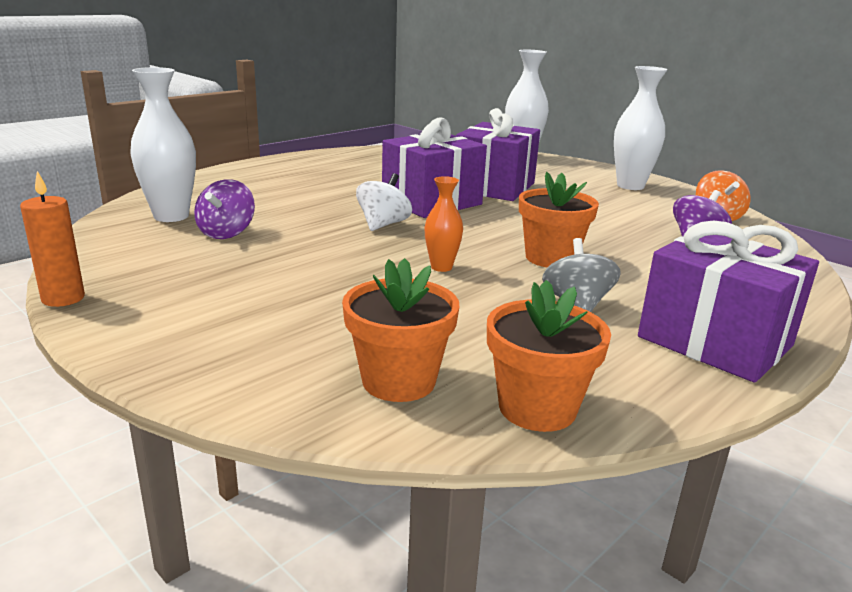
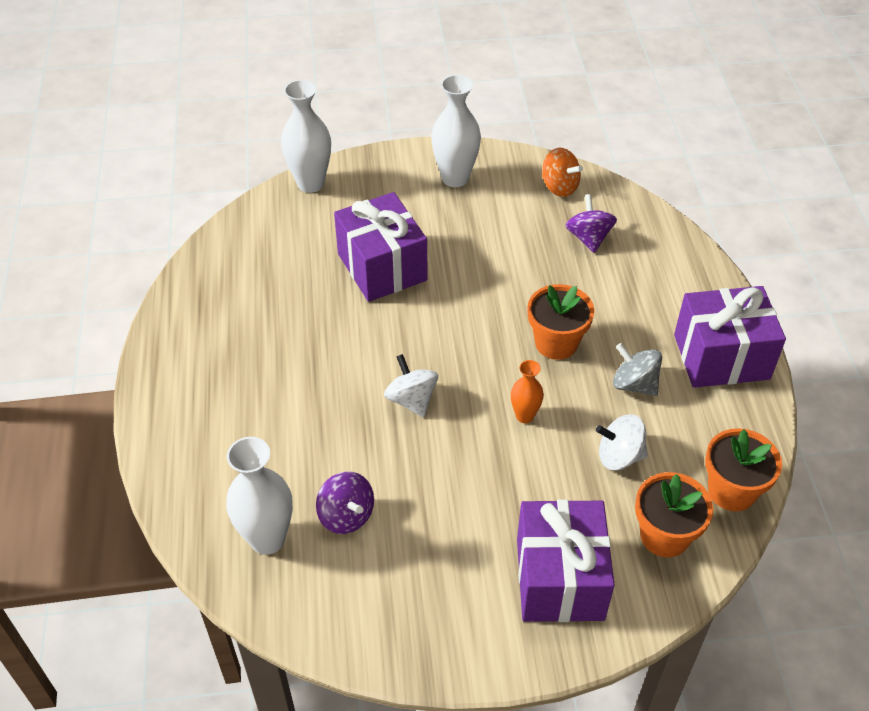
camera: 50 degrees left, 25 degrees up
orange candle [20,171,85,307] -> none
purple gift [382,117,487,218] -> purple gift moved to [517,499,614,622]
none -> white spinning top [596,414,648,470]

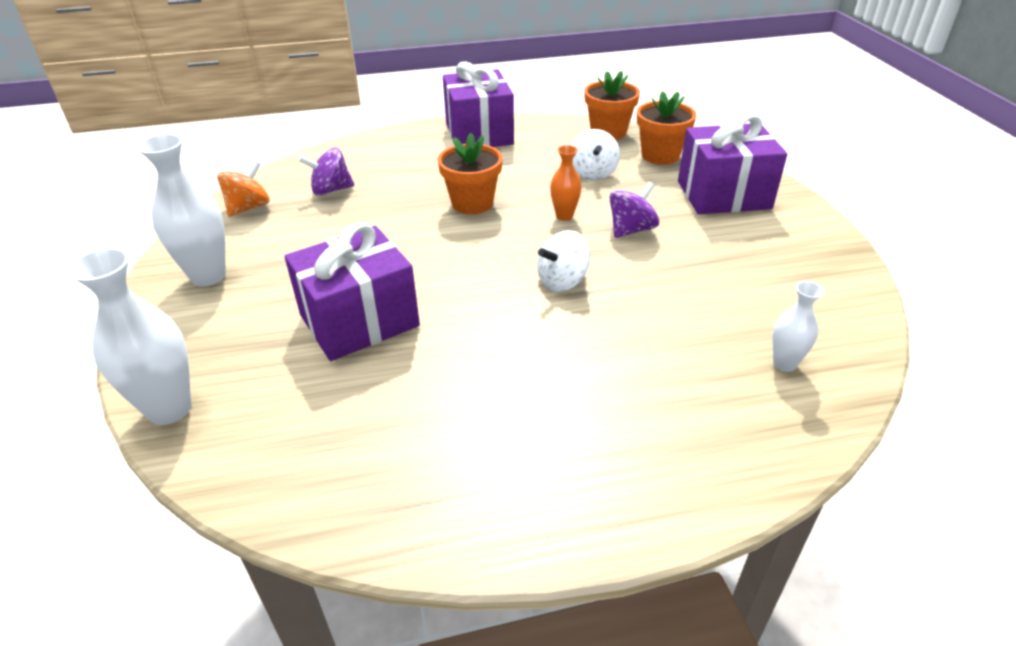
camera: 95 degrees left, 10 degrees down
white vase [226,437,293,555] -> white vase [773,281,824,372], size x0.56
purple spinning top [316,471,374,534] -> purple spinning top moved to [609,182,659,238]
grey spinning top [613,343,662,396] -> none

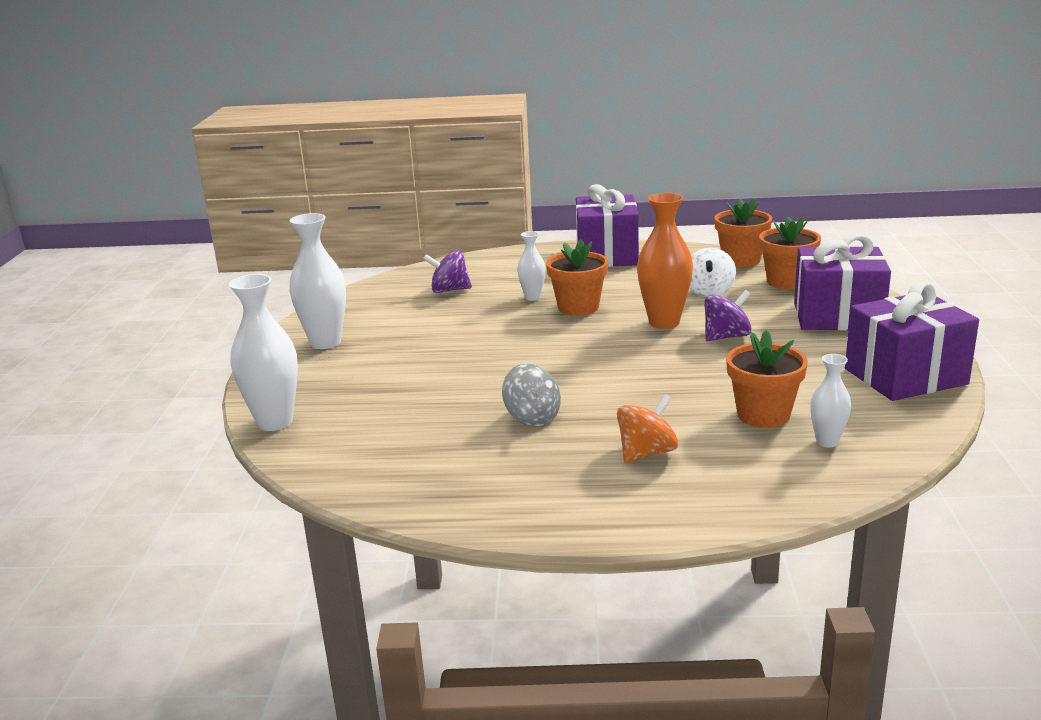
camera: 15 degrees right, 15 degrees down
orange spinning top [217,161,270,217] -> orange spinning top moved to [617,394,678,463]
purple gift [284,222,420,361] -> purple gift moved to [845,282,979,401]
white spinning top [537,230,590,292] -> none
orange vase [550,145,582,221] -> orange vase [637,193,693,329], size x1.79
none -> grey spinning top [502,364,561,426]
none -> white vase [517,231,546,301]
none -> orange flower pot [726,330,808,428]

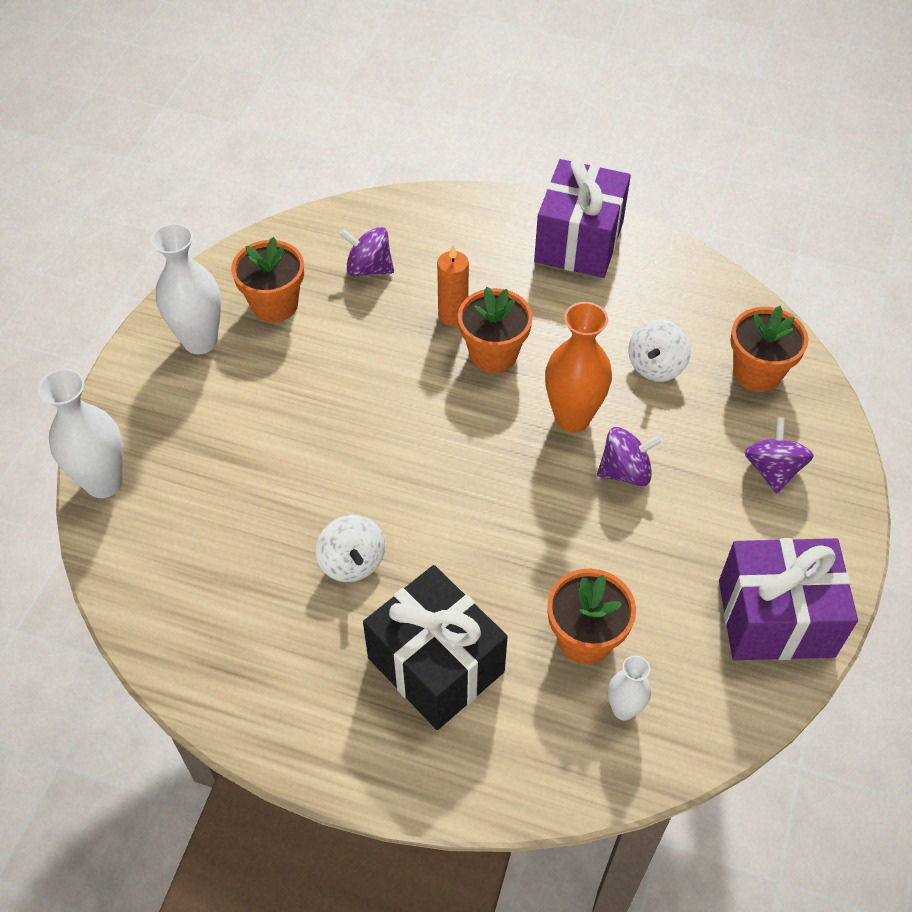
camera: 15 degrees right, 30 degrees up
grey spinning top [502,364,561,426] -> white spinning top [316,515,385,582]
white vase [517,231,546,301] -> orange candle [437,245,469,326]
orange spinning top [617,394,678,463] -> black gift [363,565,508,730]
orange flower pot [714,199,772,267] -> orange flower pot moved to [231,237,304,322]
purple gift [794,234,891,331] -> purple spinning top [744,417,814,494]

